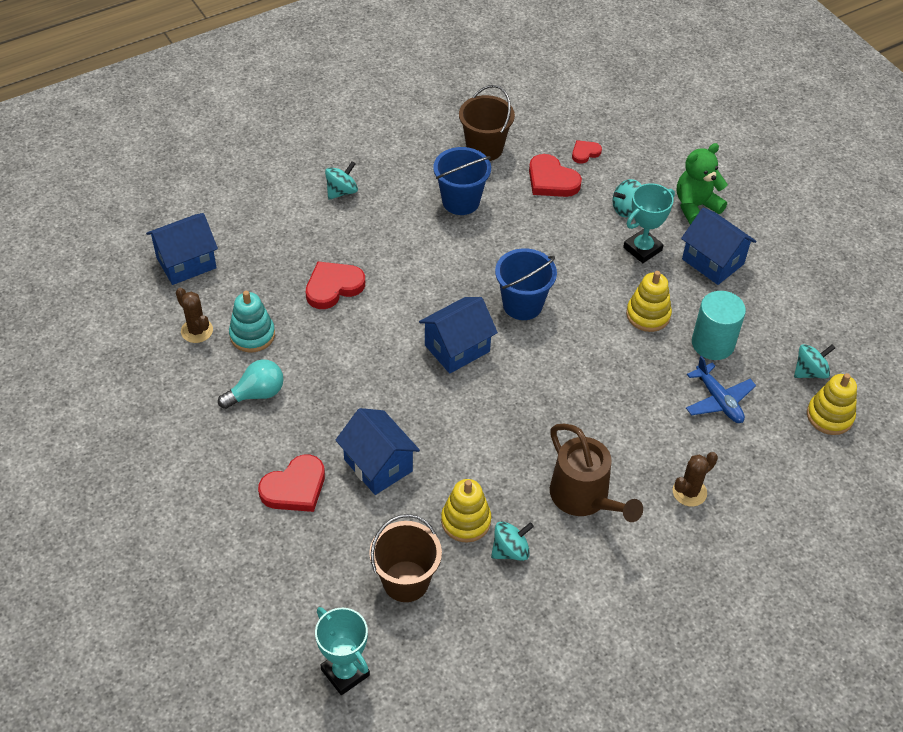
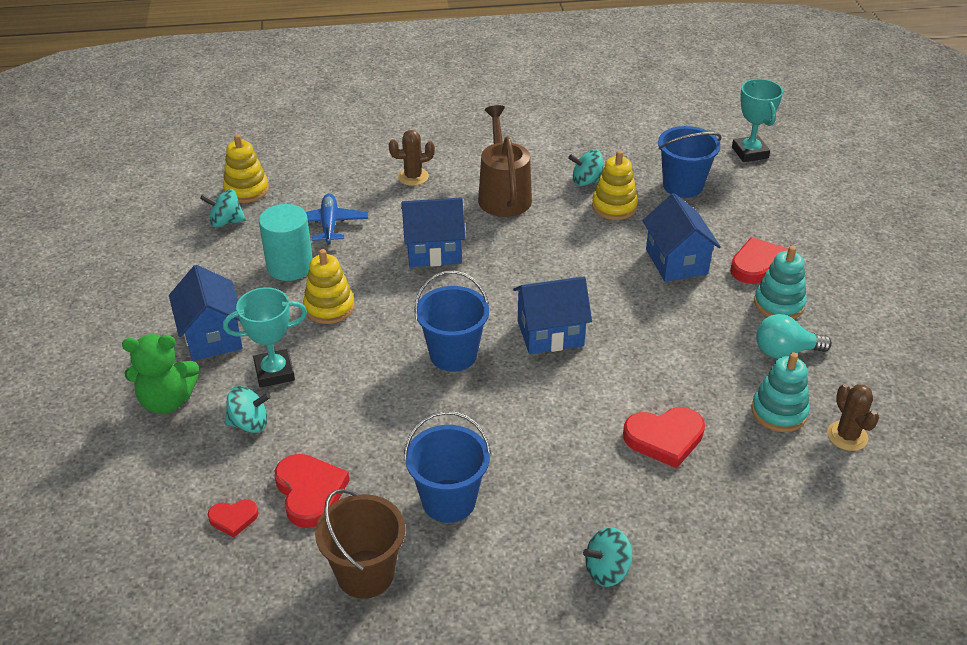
camera: 155 degrees left, 10 degrees down
blue house [146,213,218,285] -> blue house moved to [401,197,466,267]
brown bucket [369,514,442,602] -> blue bucket [658,126,722,198]
none -> turquoise stacking toy [754,246,807,319]

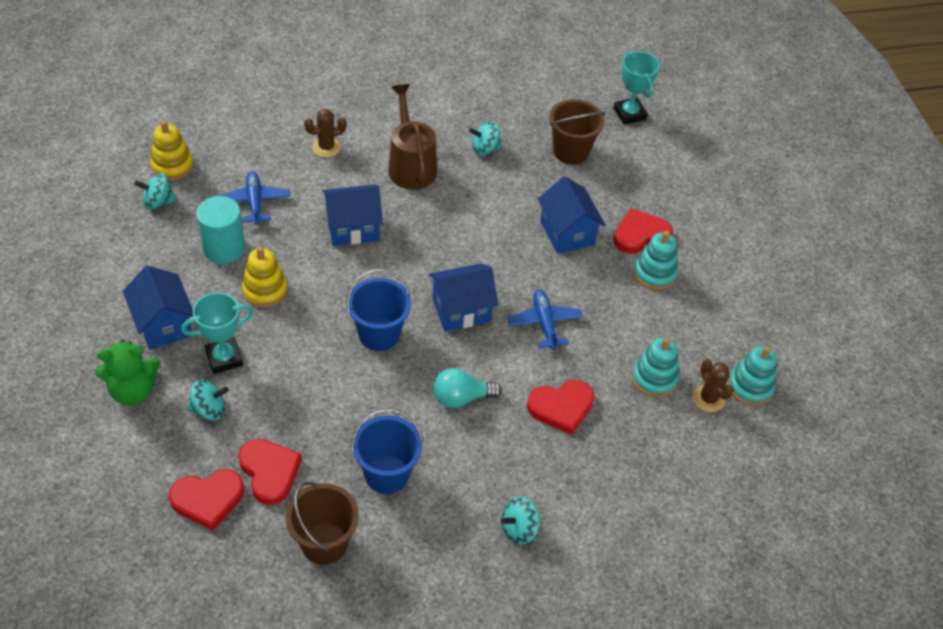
camera: 10 degrees left, 10 degrees up
red heart [208,499,258,538] -> red heart [169,469,244,531], size x1.78
yellow stacking toy [592,150,638,220] -> none
blue bucket [658,126,722,198] -> brown bucket [549,99,605,165]
turquoise light bulb [756,314,832,359] -> turquoise light bulb moved to [433,368,502,408]
none -> blue plane [508,289,583,350]
none -> turquoise stacking toy [728,346,777,406]

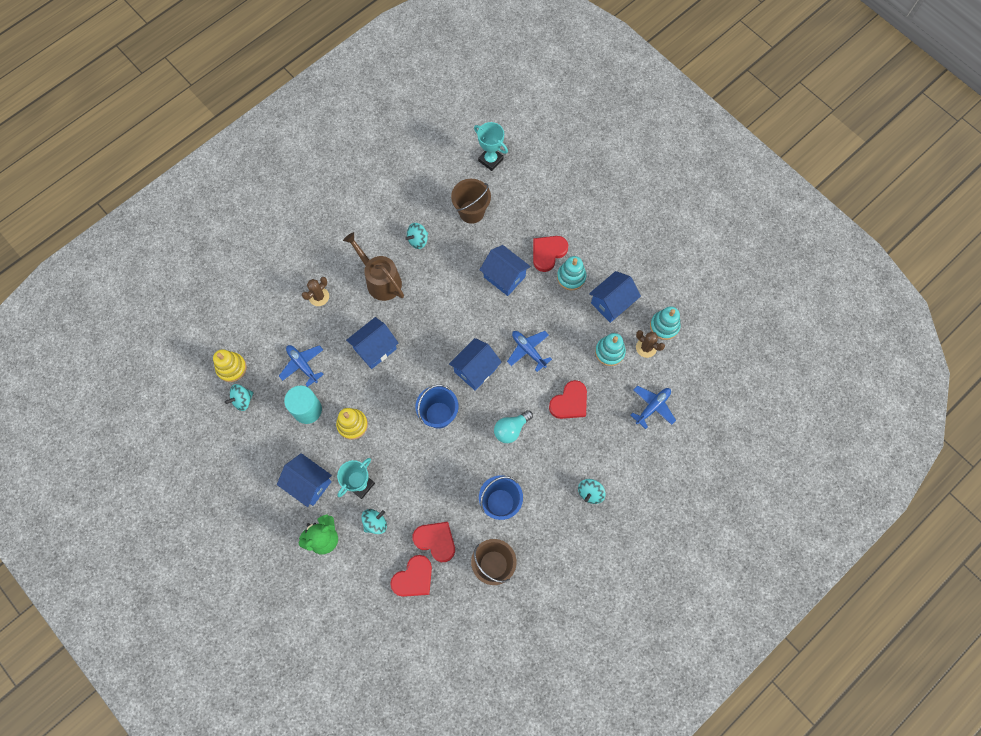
camera: 25 degrees left, 20 degrees up
none -> blue house [589,271,641,323]
none -> blue plane [631,385,676,429]

